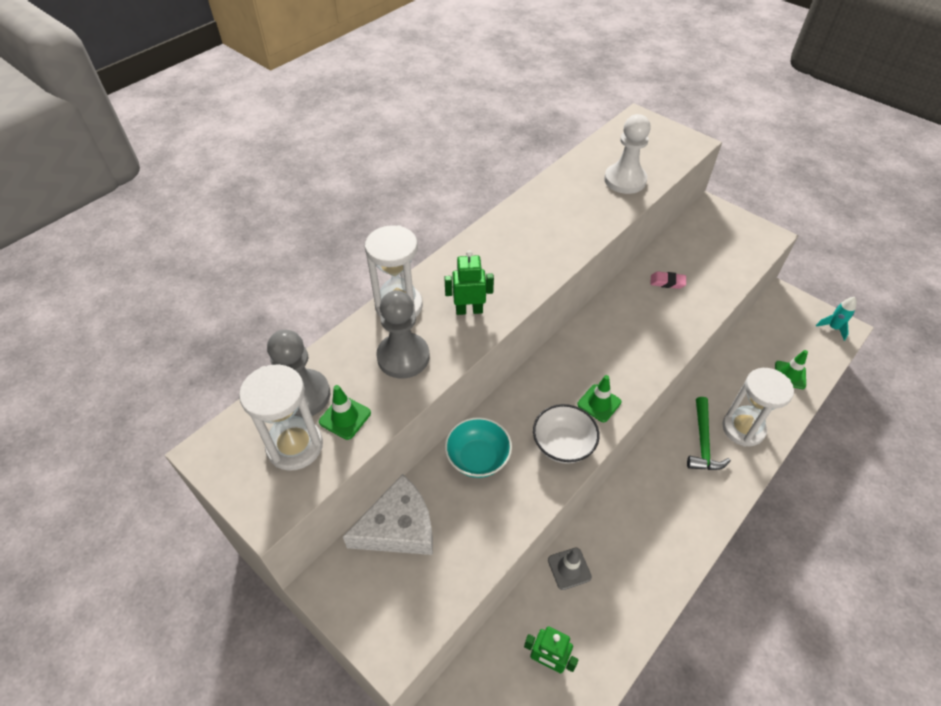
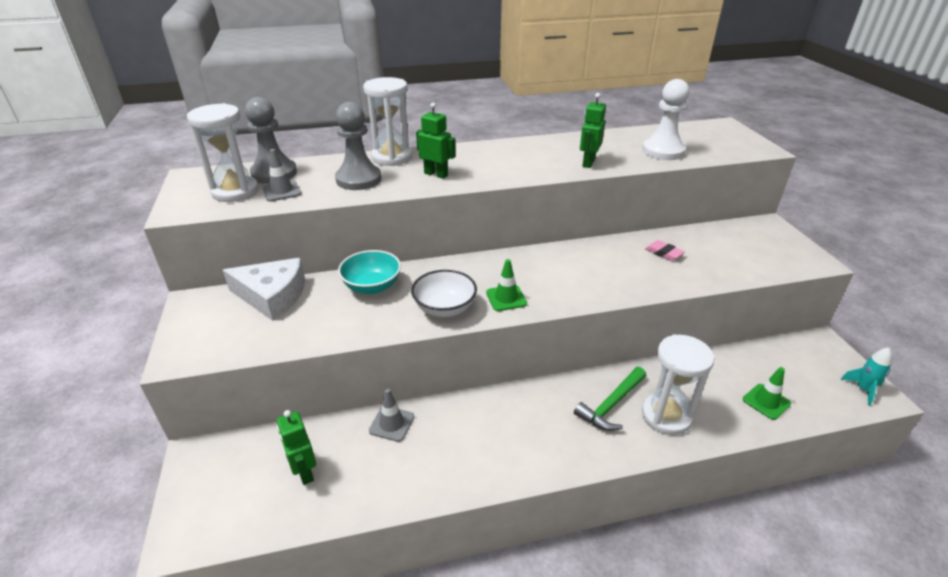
camera: 35 degrees right, 15 degrees down
green traffic cone [319,385,371,440] -> grey traffic cone [263,149,301,202]
none -> green robot [580,93,606,168]

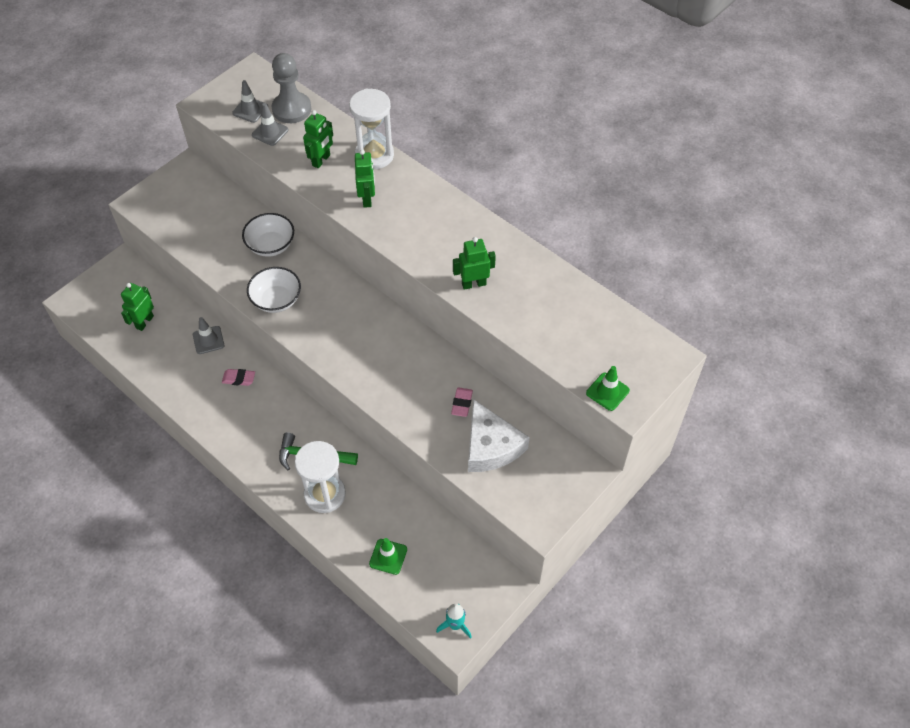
camera: 55 degrees right, 20 degrees up
white hourglass [187,103,259,202] -> grey traffic cone [232,80,268,123]
white cheese [223,258,305,321] -> white cheese moved to [468,399,530,472]
grey pawn [335,102,381,190] -> green robot [303,110,333,168]
turquoise bowl [338,250,401,294] -> white bowl [242,213,294,257]
green traffic cone [486,259,527,311] -> green traffic cone moved to [586,366,630,411]
white pawn [642,79,690,160] -> none
none -> pink eraser [222,369,255,386]

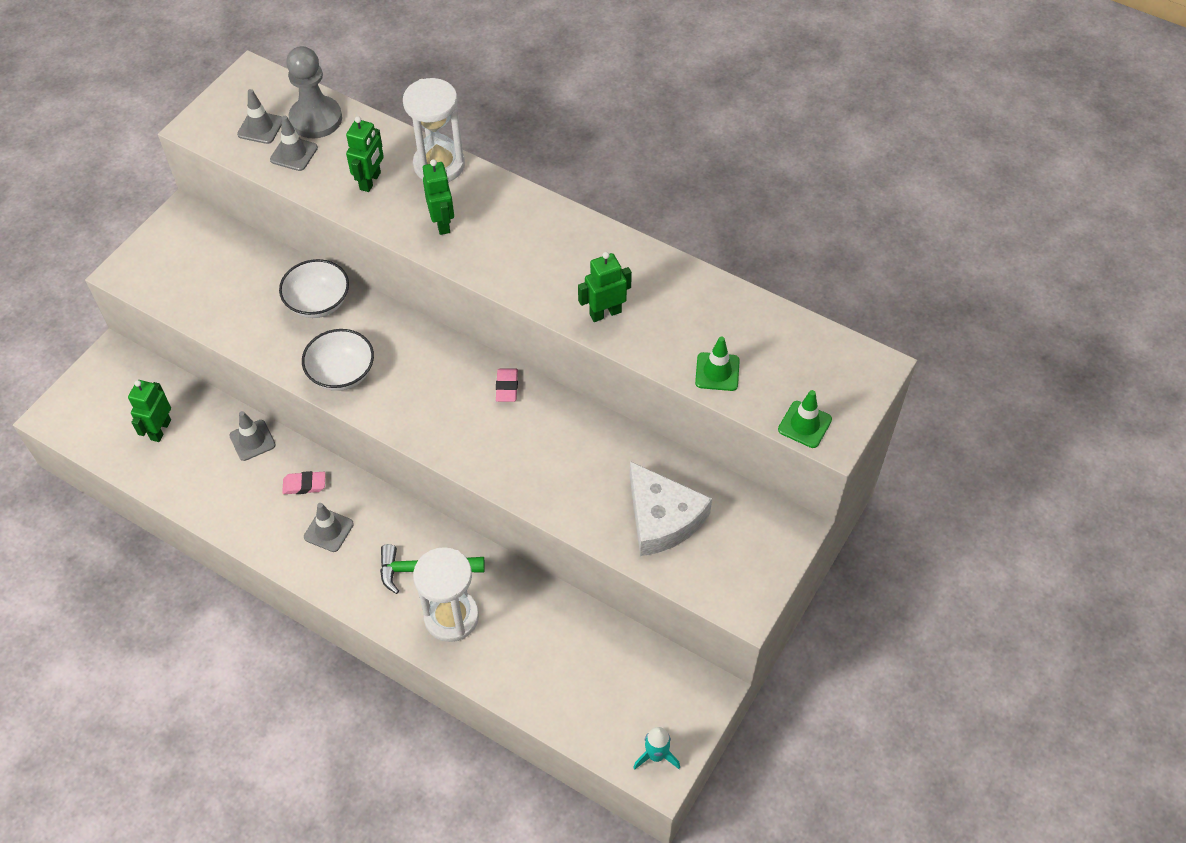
camera: 10 degrees left, 0 degrees up
green traffic cone [369,538,407,575] -> green traffic cone moved to [695,336,740,391]
pink eraser [451,387,473,417] -> pink eraser moved to [496,368,518,402]
none -> grey traffic cone [304,503,354,552]

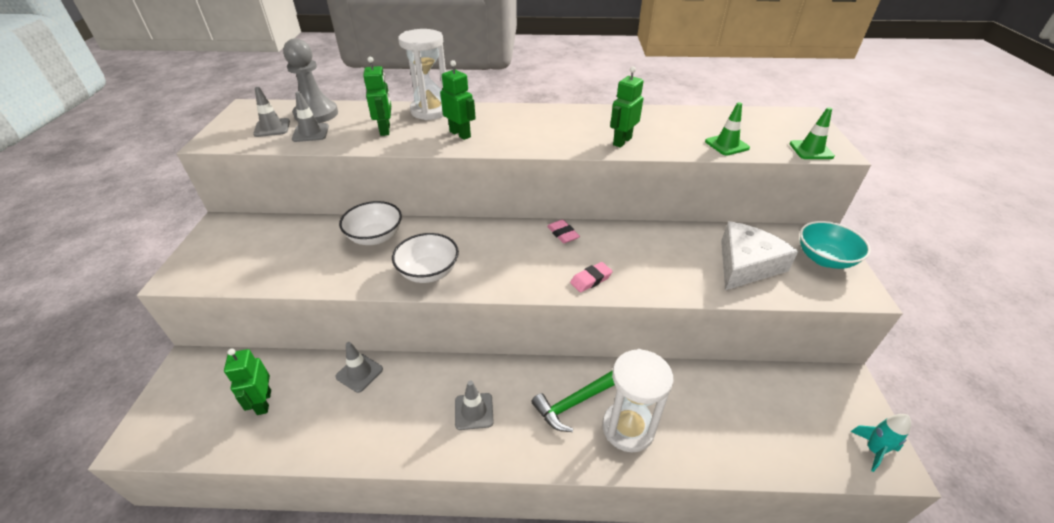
camera: 30 degrees left, 15 degrees down
pink eraser [282,471,326,494] -> pink eraser moved to [570,262,613,293]
white cheese [630,461,712,556] -> white cheese turned 75 degrees counterclockwise [721,221,799,290]
none -> turquoise bowl [800,221,871,269]

